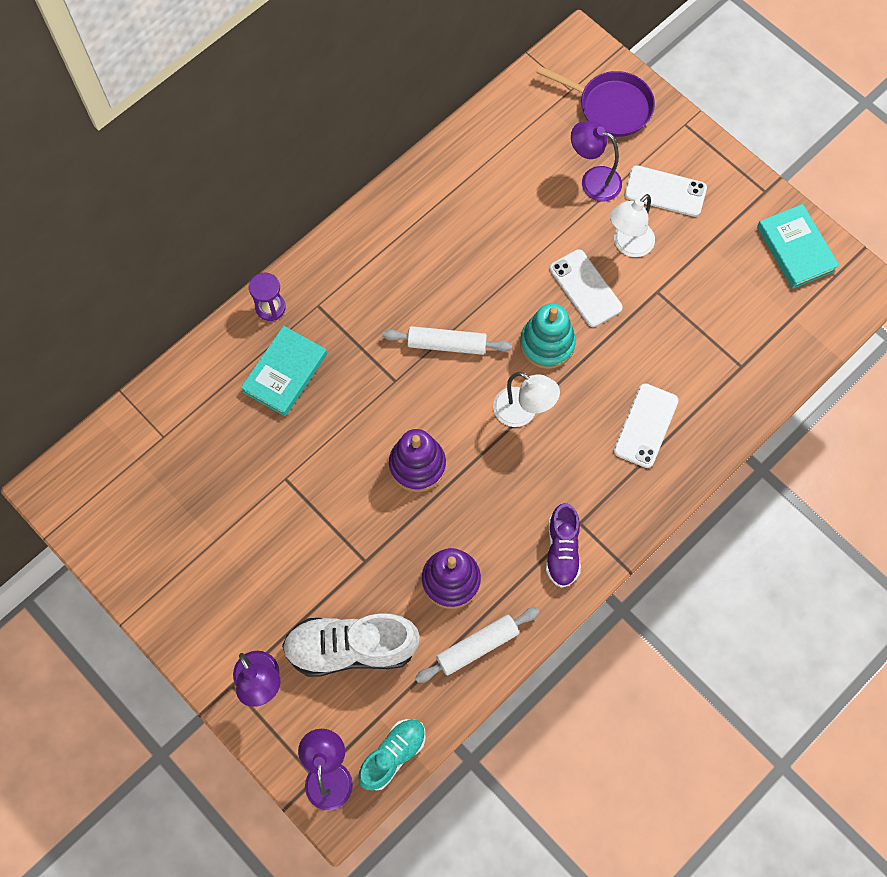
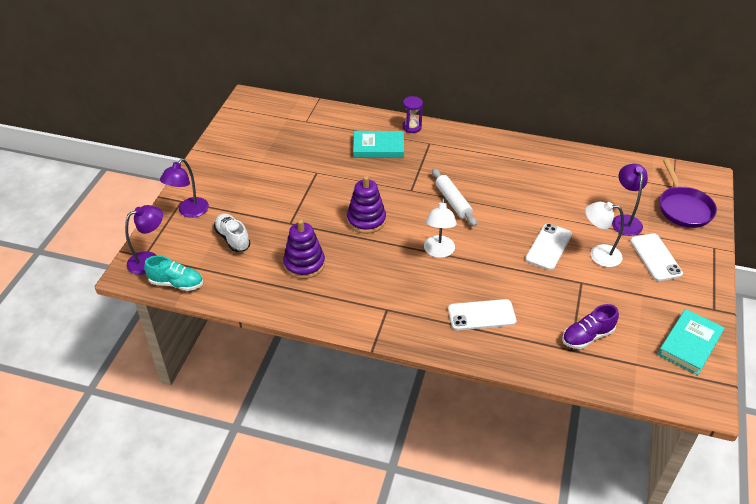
camera: 60 degrees right, 25 degrees down
white shoe [282,613,420,677] -> white shoe [214,213,250,252], size x0.61
white rolling pin [415,608,539,683] -> none
turquoise stacking toy [520,303,576,369] -> none
purple shoe [546,503,581,588] -> purple shoe moved to [562,304,619,349]

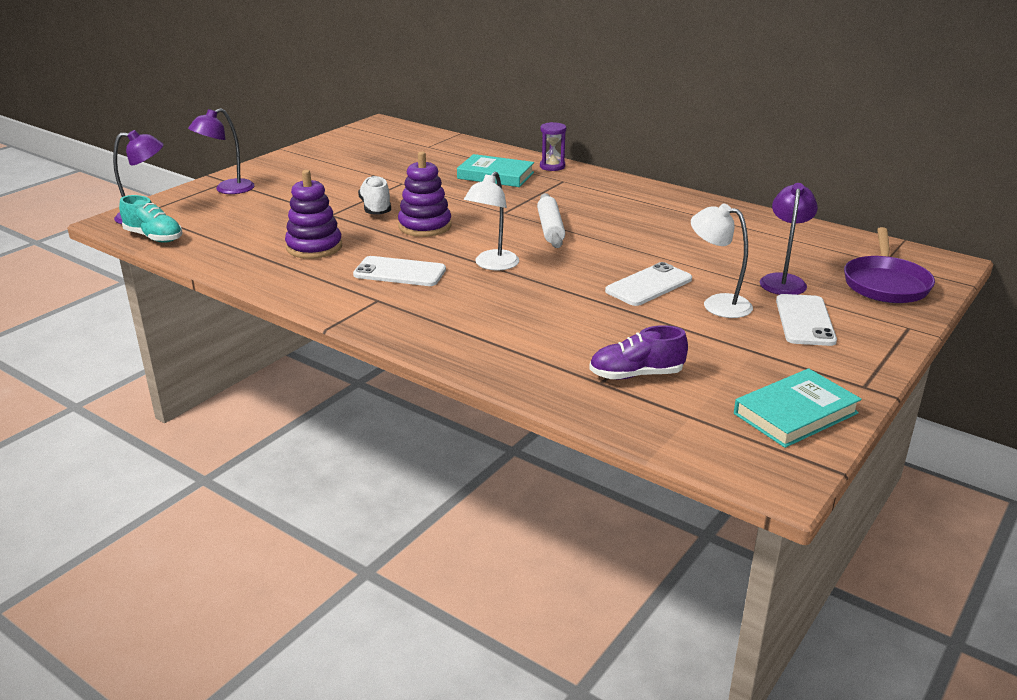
camera: 20 degrees right, 15 degrees down
white shoe [214,213,250,252] -> white shoe moved to [358,176,391,215]
white phone [448,299,516,330] -> white phone moved to [353,256,446,286]

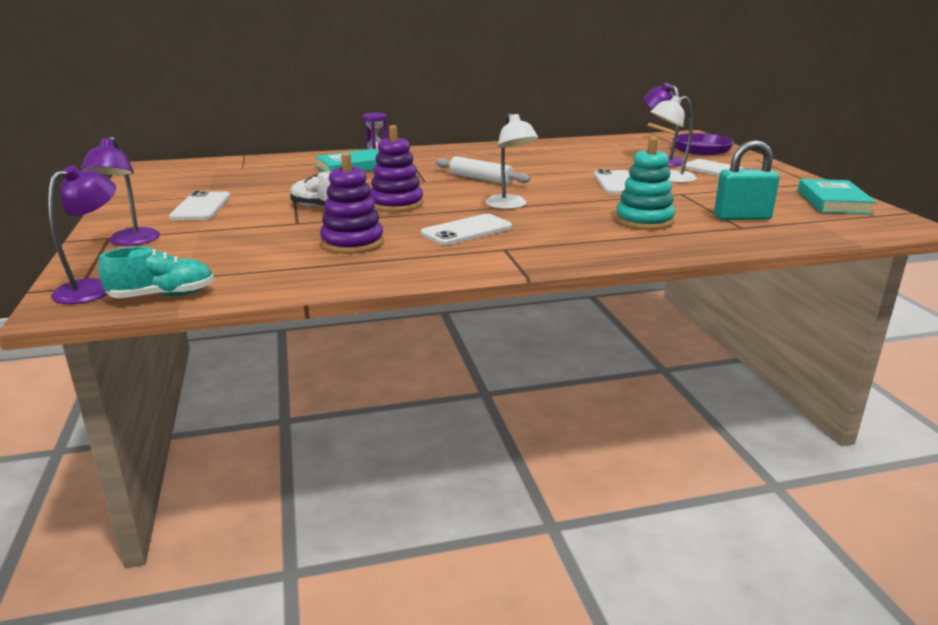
camera: 50 degrees left, 5 degrees down
purple shoe [589,325,688,380] -> turquoise padlock [714,140,780,220]
none -> white phone [169,191,230,220]
none -> turquoise stacking toy [616,137,675,230]

